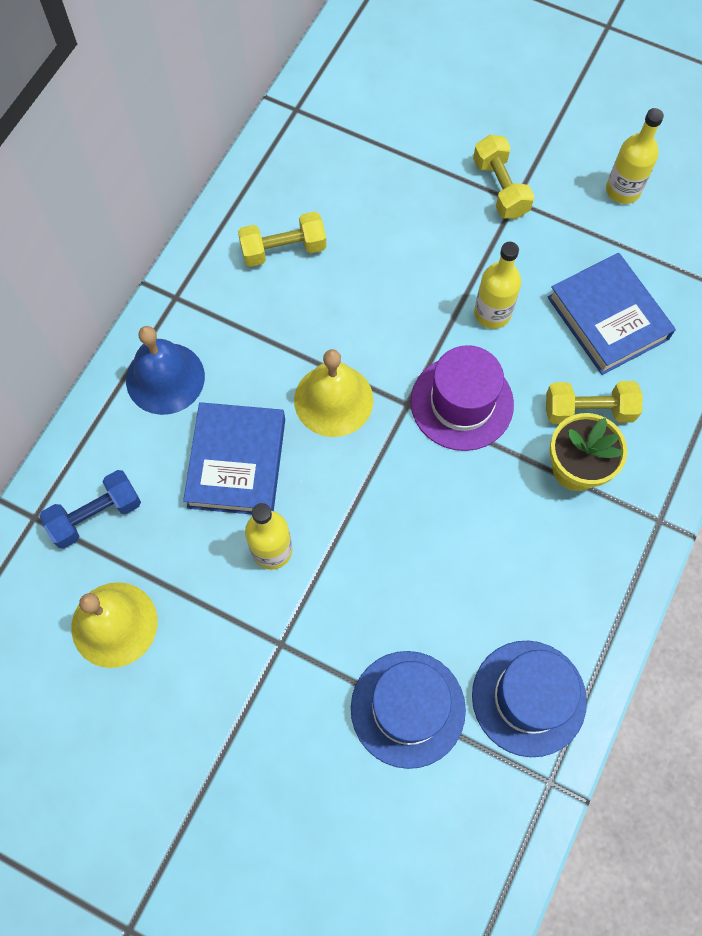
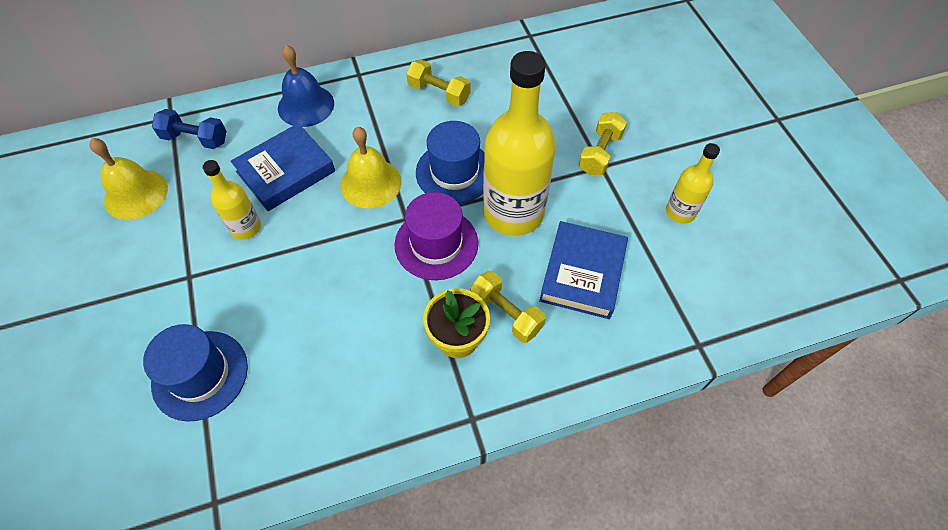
camera: 45 degrees right, 10 degrees down
blue hat [472,641,587,757] -> blue hat moved to [416,121,485,204]
yellow bottle [474,242,521,329] -> yellow bottle [483,51,556,236], size x2.00

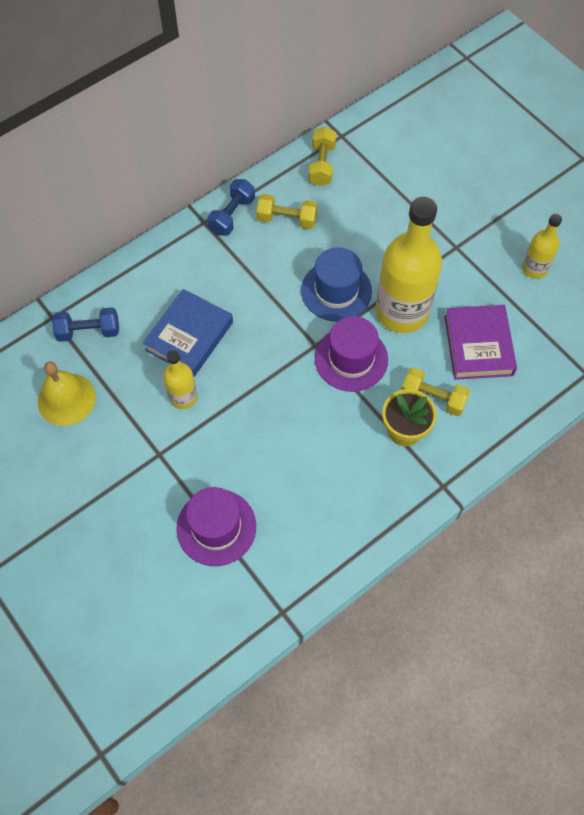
camera: 20 degrees left, 5 degrees up
blue hat [143,324,248,422] -> purple hat [176,487,256,566]
blue bell [278,45,334,127] -> none
yellow bell [341,127,402,209] -> none
blue book [539,221,628,319] -> purple book [444,305,517,380]
yellow dumbbell [579,112,627,175] -> yellow dumbbell moved to [309,127,336,186]
none -> blue dumbbell [207,179,255,236]

